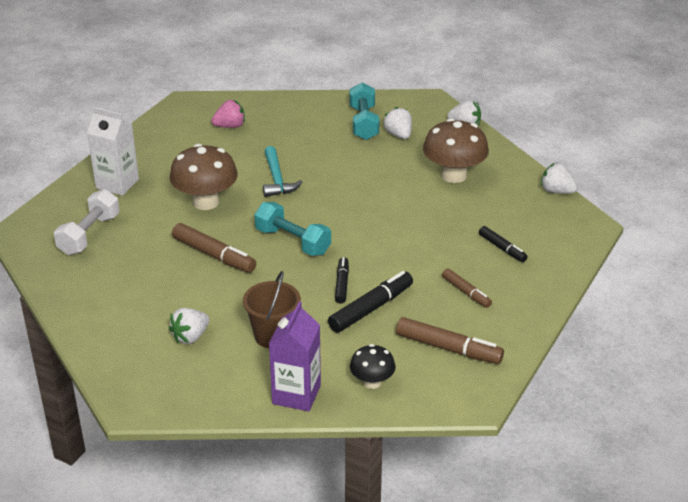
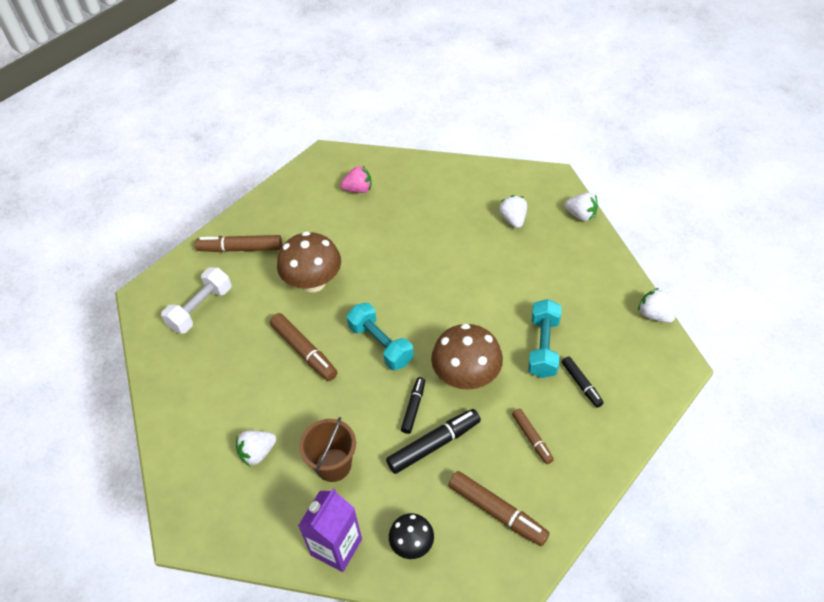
camera: 15 degrees right, 15 degrees up
white carton [87,107,139,196] -> brown marker [195,235,282,252]
turquoise hammer [263,146,302,197] -> none
turquoise dumbbell [349,83,379,140] -> turquoise dumbbell moved to [528,299,562,378]
brown mushroom [423,118,489,183] -> brown mushroom moved to [431,324,503,390]

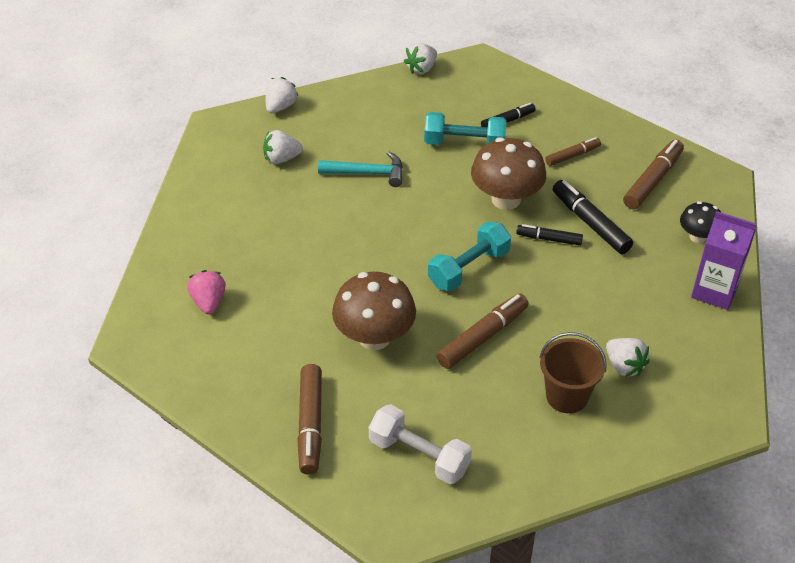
camera: 95 degrees left, 5 degrees down
brown bucket [299,417,356,482] -> brown bucket moved to [540,332,607,413]
none -> turquoise hammer [318,151,403,187]

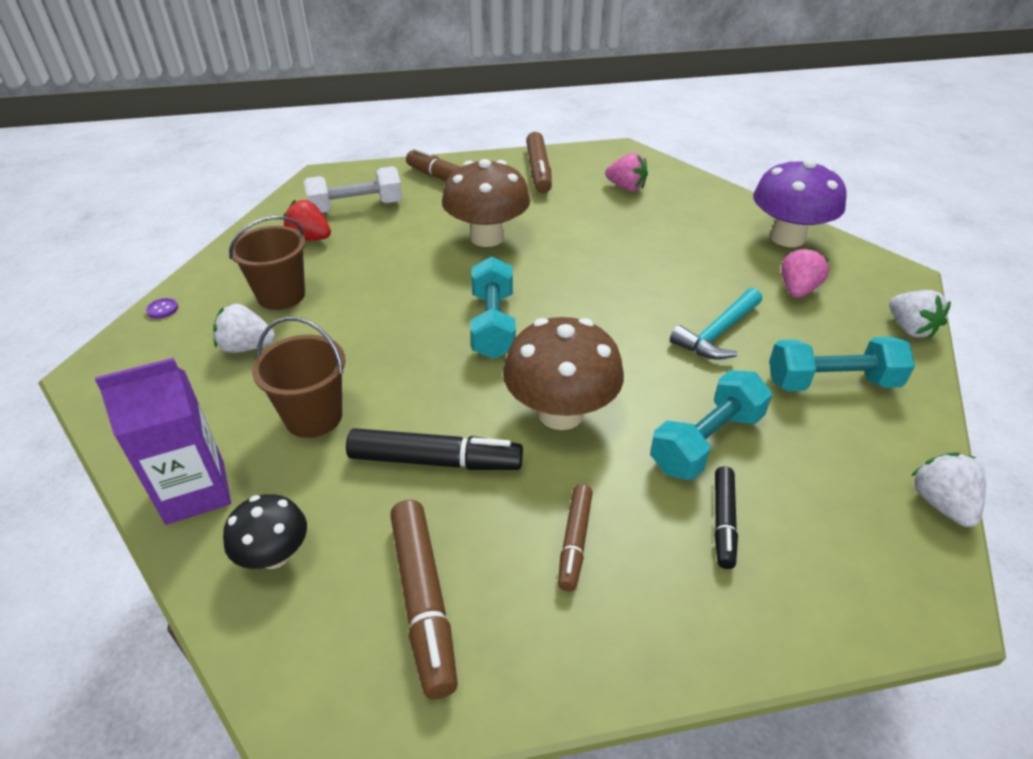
camera: 130 degrees right, 5 degrees down
white strawberry [263,130,303,164] -> pink strawberry [781,247,830,298]
brown marker [437,293,529,369] -> brown marker moved to [526,132,552,193]
black marker [516,224,583,245] -> none
none -> purple button [146,298,178,319]
none -> brown bucket [252,317,345,438]
none -> red strawberry [283,200,331,241]
none -> purple mushroom [753,158,847,247]
none -> turquoise dumbbell [769,337,915,391]

